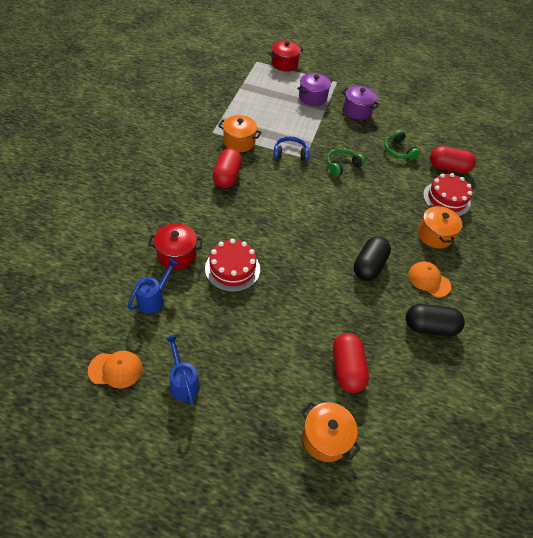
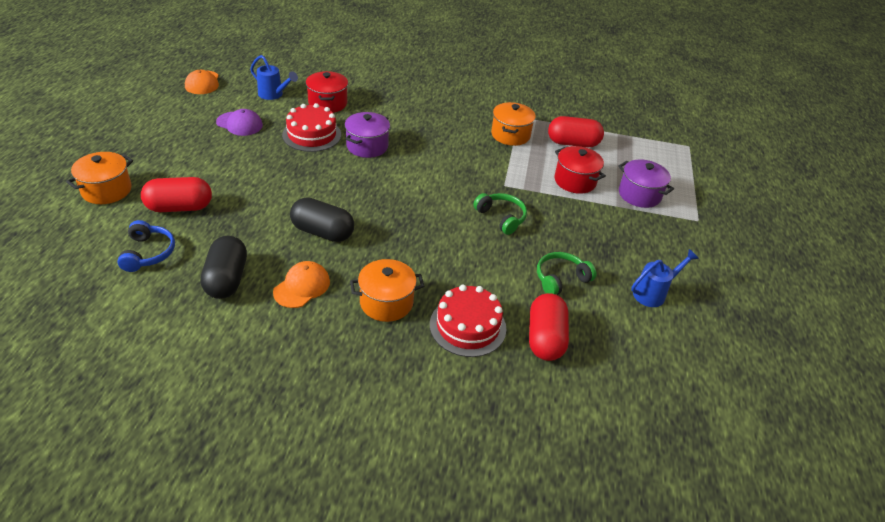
camera: 85 degrees right, 10 degrees down
blue watering can [165,335,200,406] -> blue watering can moved to [631,249,699,307]
red capsule [212,148,242,188] -> red capsule moved to [548,116,604,147]
red pot [269,40,304,72] -> red pot moved to [554,146,606,194]
blue headphones [273,136,310,161] -> blue headphones moved to [117,220,175,272]
purple pot [342,86,380,119] -> purple pot moved to [345,112,390,158]
none -> purple cap [216,109,263,136]

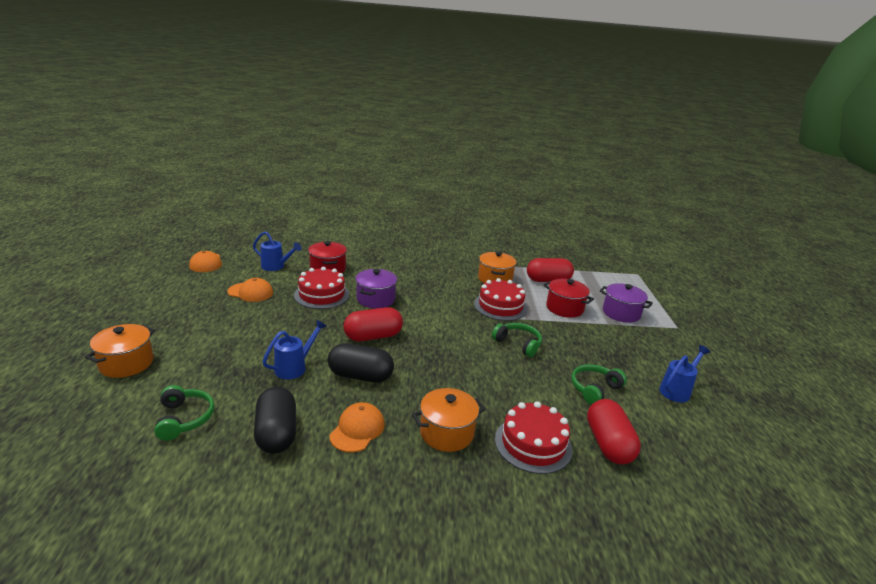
camera: 10 degrees left, 15 degrees down
blue headphones [117,220,175,272] -> green headphones [154,385,215,441]
red capsule [141,177,212,212] -> red capsule moved to [343,307,403,341]
purple cap [216,109,263,136] -> orange cap [227,278,273,302]
none -> blue watering can [263,320,327,379]
none -> red cake [474,278,528,321]

